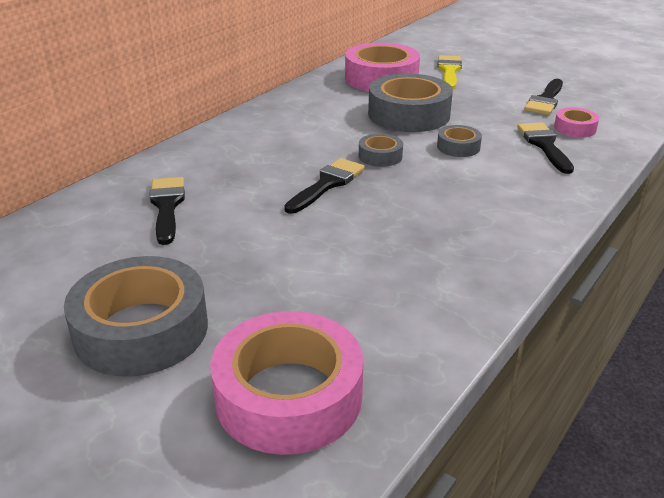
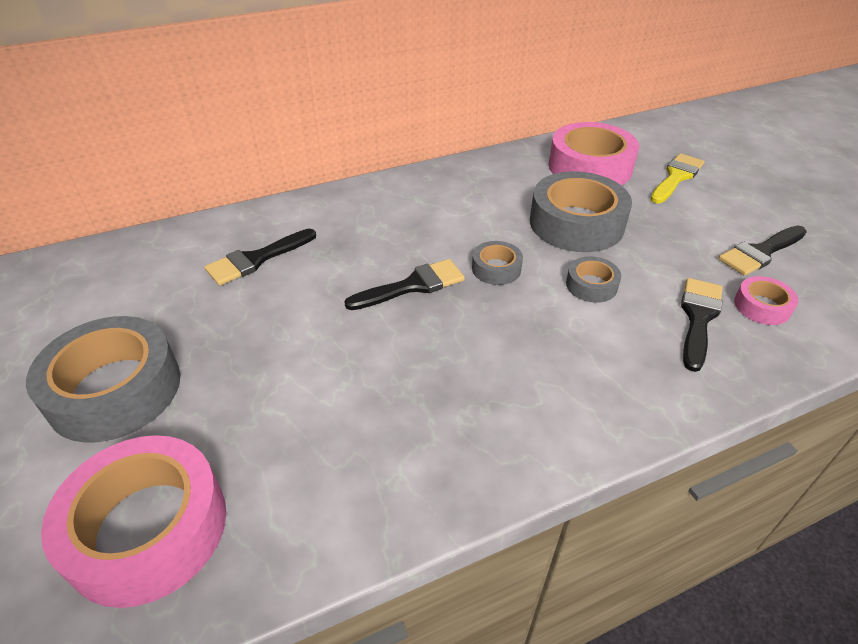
camera: 30 degrees right, 10 degrees up
black brush [149,177,185,245] -> black brush turned 150 degrees counterclockwise [204,229,316,286]

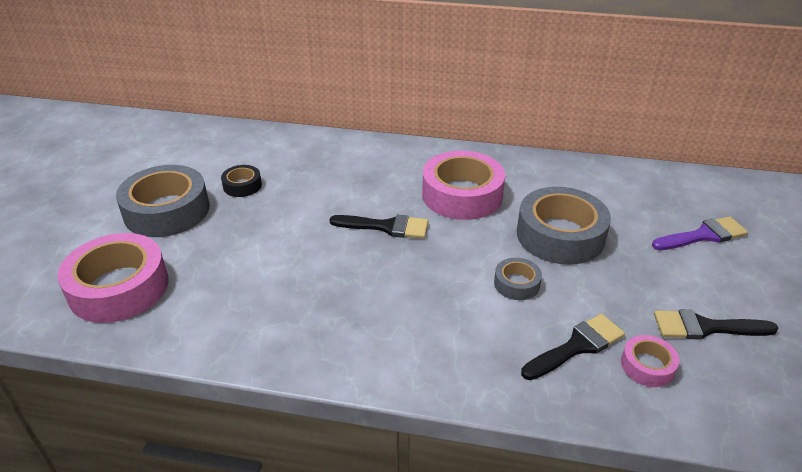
camera: 35 degrees right, 5 degrees down
black brush [204,229,316,286] -> none
grey tape [472,241,523,285] -> none
pink tape [549,122,639,185] -> pink tape moved to [422,151,505,220]
yellow brush [650,153,705,203] -> purple brush [652,216,748,250]
none -> black tape [221,165,262,197]

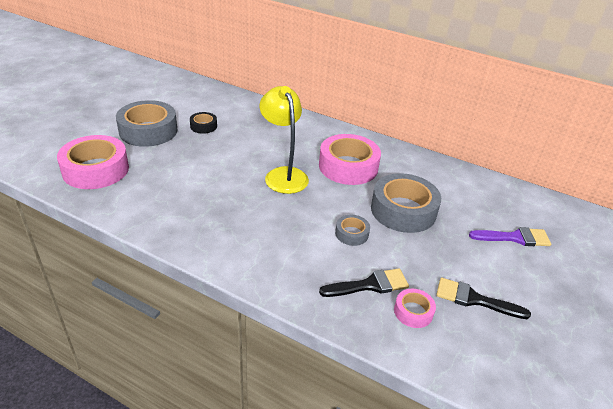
camera: 15 degrees right, 0 degrees up
black brush [329,214,428,239] -> yellow lamp [259,86,309,194]

